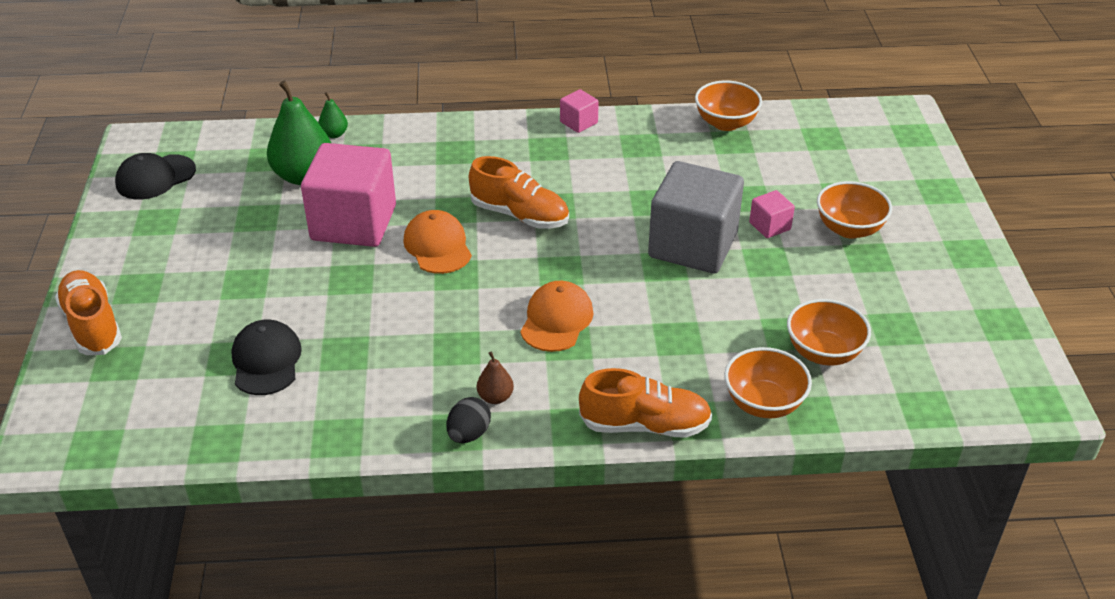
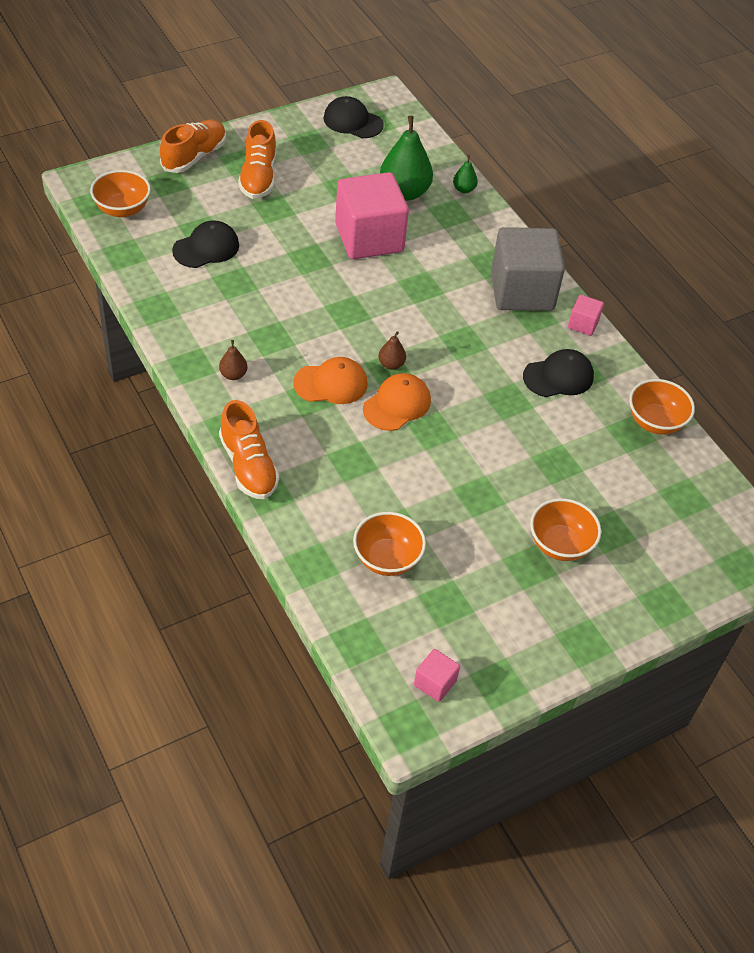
camera: 60 degrees right, 10 degrees up
orange cap [403,210,472,274] -> orange cap moved to [363,373,431,431]
black egg [447,397,491,443] -> none
orange shoe [469,156,569,229] -> orange shoe moved to [238,120,276,199]
grey cube [648,161,744,274] -> grey cube moved to [491,227,565,311]
orange bowl [724,347,812,418] -> orange bowl moved to [90,170,151,217]
pink cube [749,190,795,238] -> pink cube moved to [414,649,460,702]
none -> brown pear [378,331,406,370]
none -> black cap [523,349,594,397]

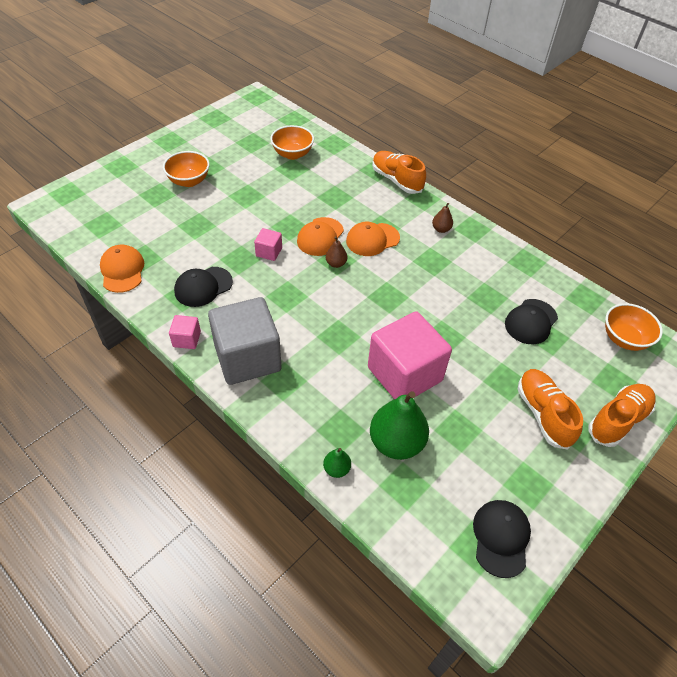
camera: 165 degrees right, 0 degrees up
orange shoe [160,120,226,173] -> orange shoe turned 150 degrees counterclockwise [588,384,656,447]
black cap [324,96,384,138] -> black cap turned 90 degrees counterclockwise [473,500,531,578]
pink cube [414,649,460,702] -> pink cube moved to [254,228,282,261]
orange bowl [629,379,695,435] -> orange cap [100,245,144,293]

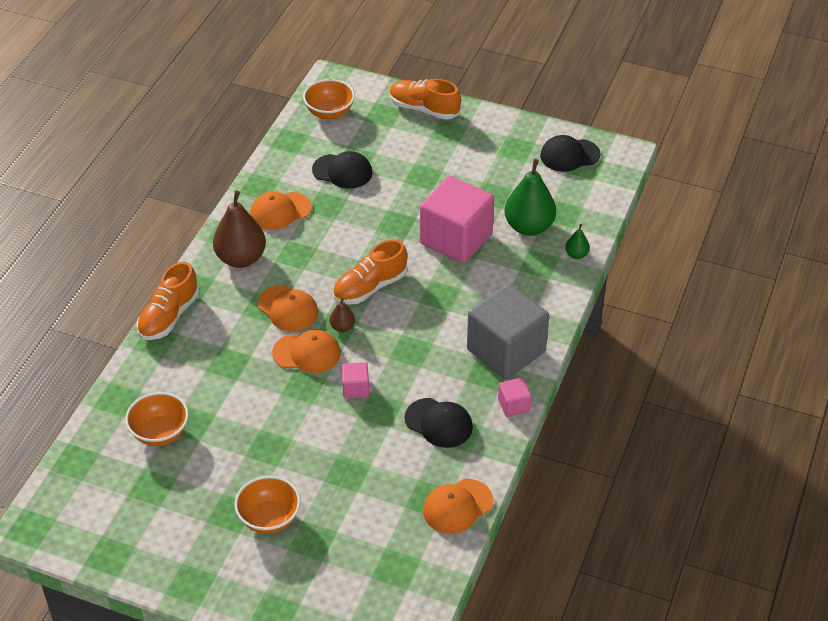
camera: 110 degrees left, 5 degrees down
brown pear [432,203,453,233] -> brown pear [213,190,266,268], size x2.14
orange shoe [517,369,583,450] -> orange shoe moved to [333,239,407,304]
none -> orange cap [250,191,311,230]

